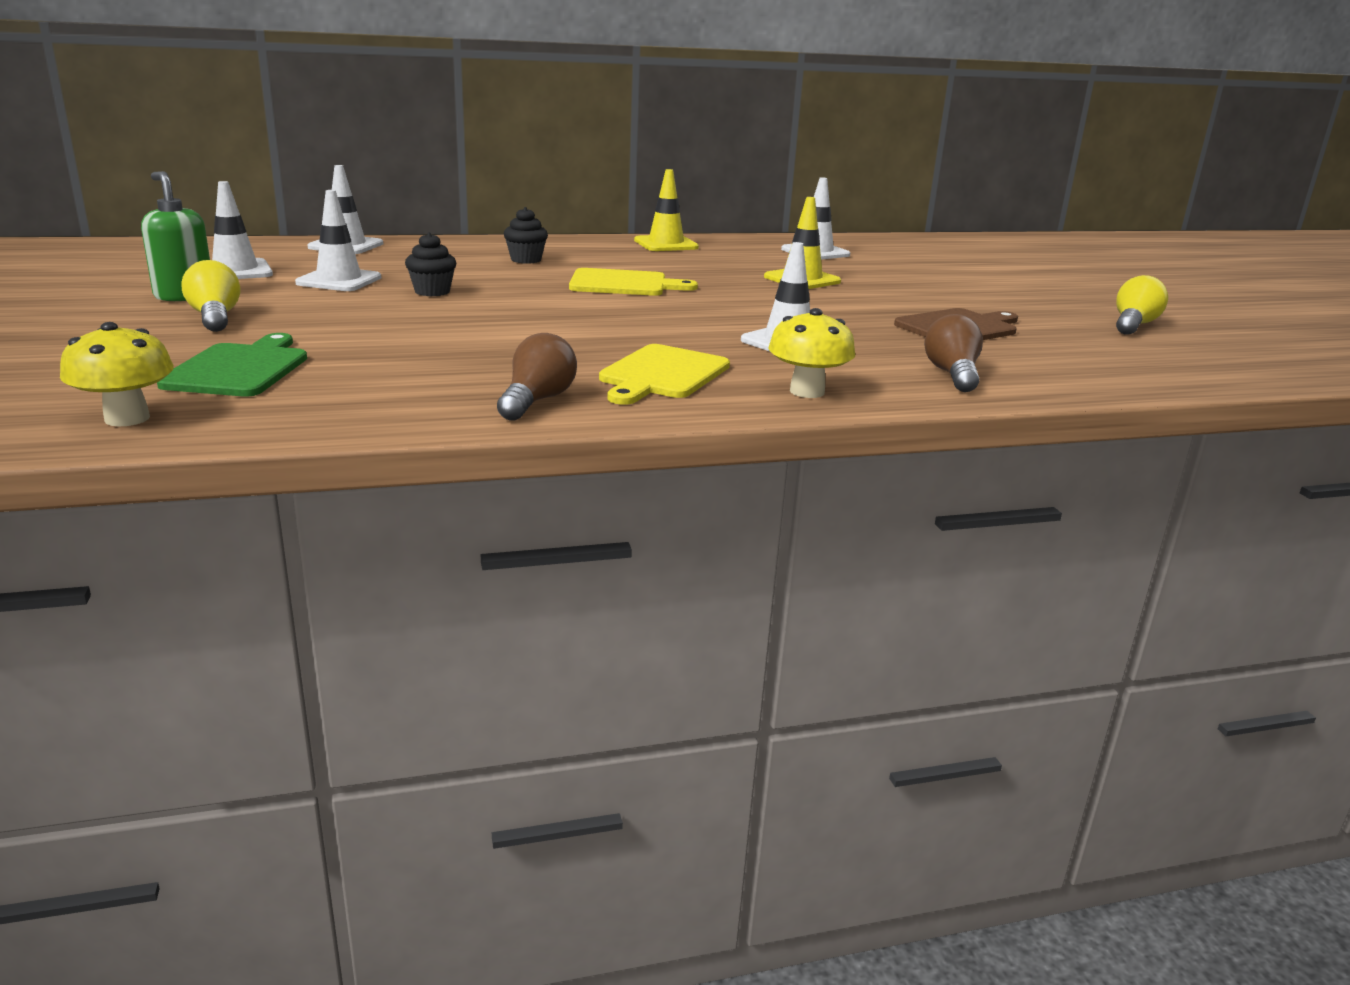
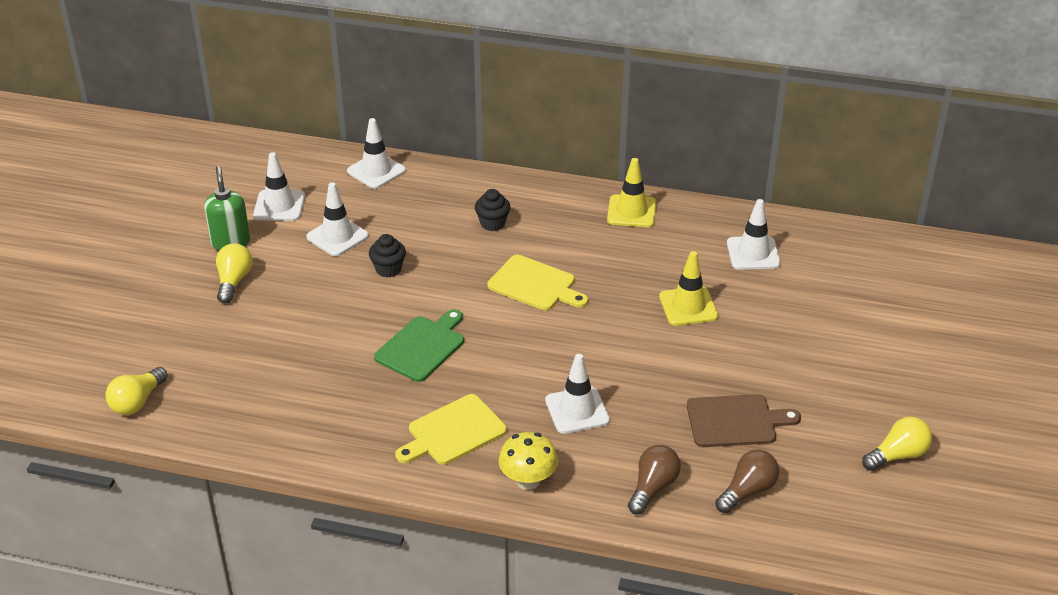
camera: 30 degrees right, 15 degrees up
yellow mushroom [60,322,174,427] -> yellow light bulb [105,367,168,415]
green cutting board [157,333,307,397] -> green cutting board moved to [374,309,464,382]
brown light bulb [497,333,577,421] -> brown light bulb moved to [715,450,779,513]

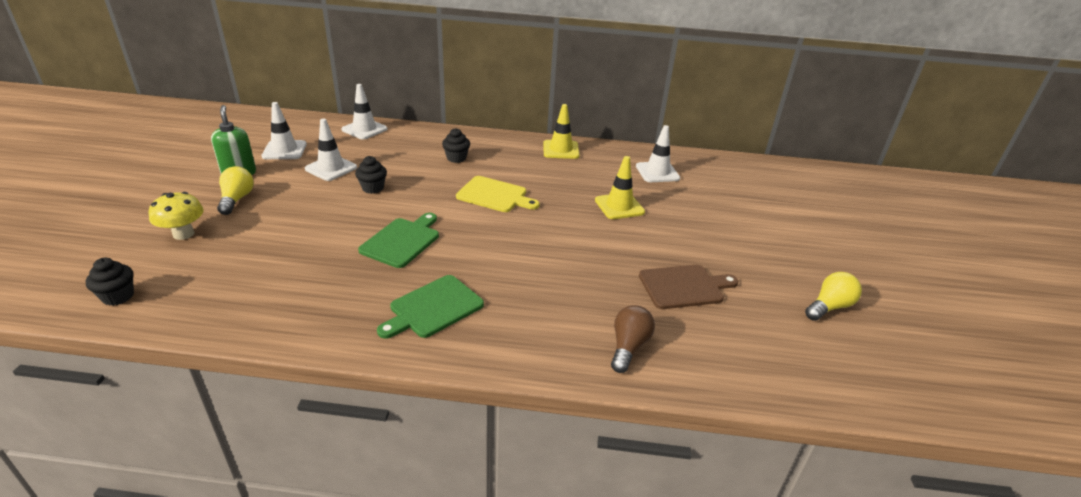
camera: 10 degrees left, 5 degrees down
yellow light bulb [105,367,168,415] -> black cupcake [86,258,134,306]
yellow cutting board [395,394,507,465] -> green cutting board [377,275,484,339]
yellow mushroom [499,432,558,490] -> yellow mushroom moved to [149,192,204,240]
white traffic cone [545,354,610,434] -> none
brown light bulb [715,450,779,513] -> none

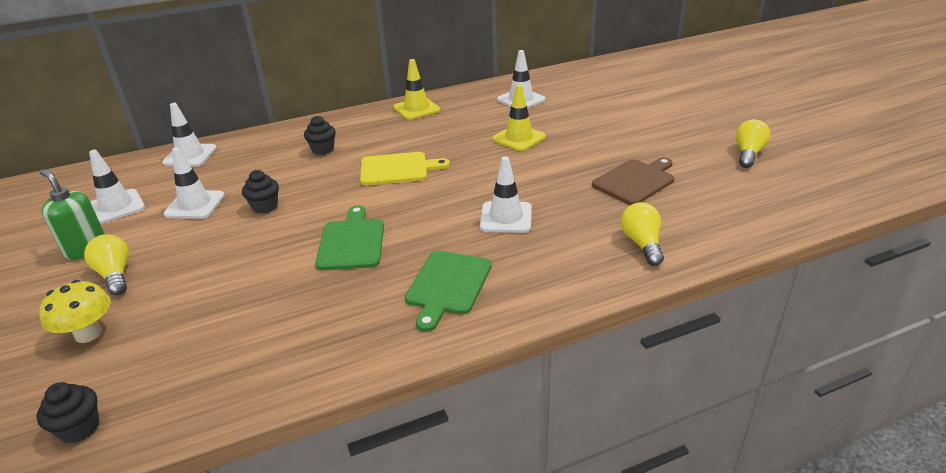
camera: 25 degrees left, 0 degrees up
brown light bulb [611,305,655,373] -> yellow light bulb [621,202,664,266]
none -> white traffic cone [480,156,532,233]

